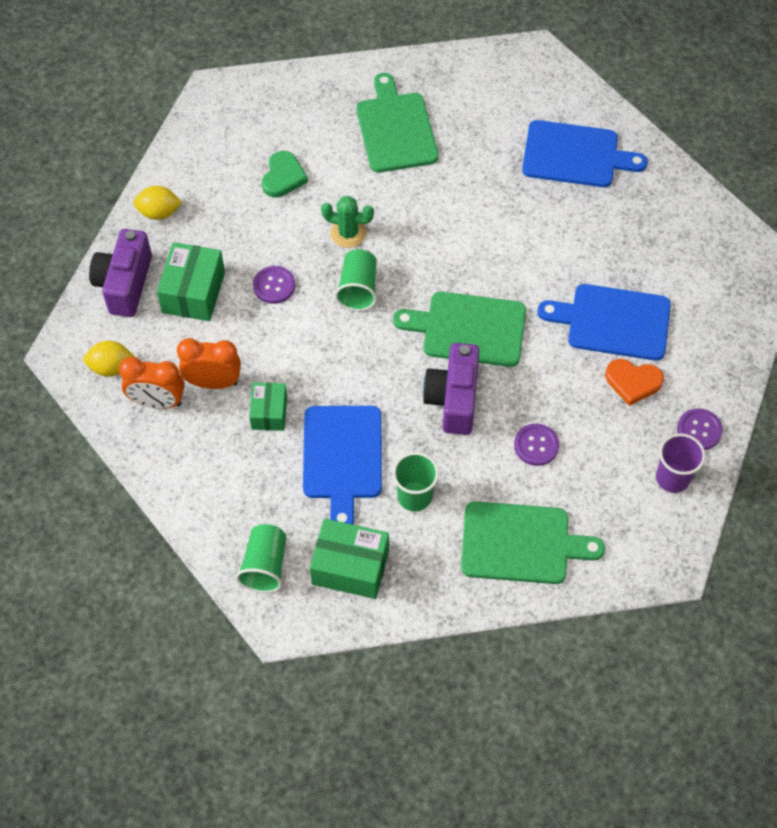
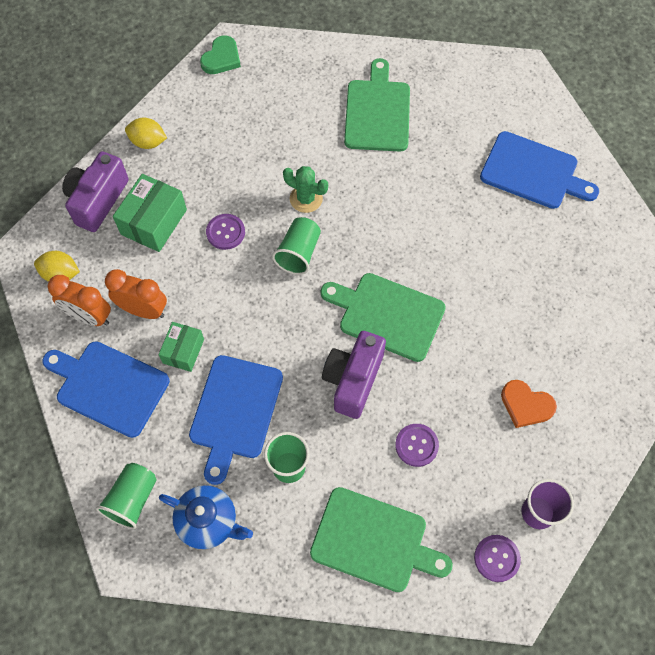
camera: 15 degrees right, 5 degrees up
green heart [262,151,308,198] -> green heart moved to [200,35,241,74]
green box [310,518,389,599] -> blue teapot [159,485,253,549]
blue cutting board [538,284,671,361] -> blue cutting board moved to [43,341,170,438]
purple button [677,408,723,450] -> purple button moved to [474,535,521,582]

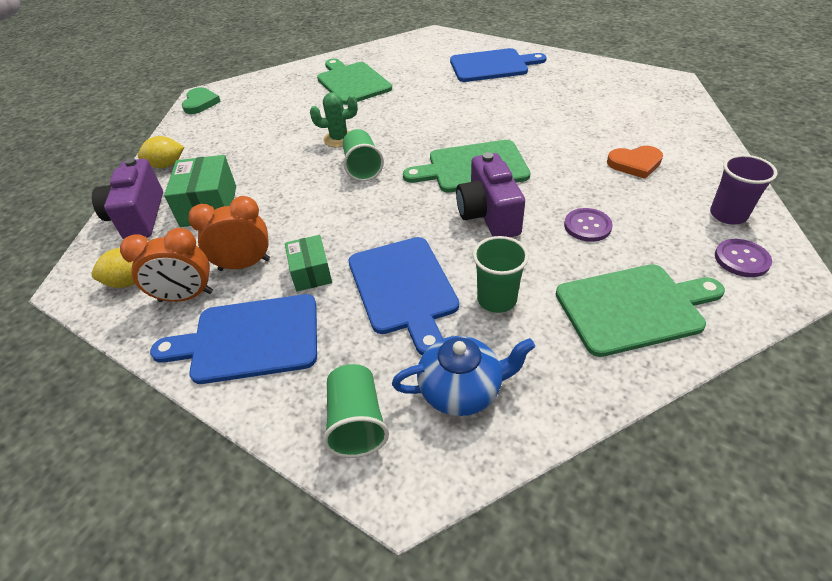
camera: 30 degrees left, 20 degrees down
purple button [206,214,245,250] -> none

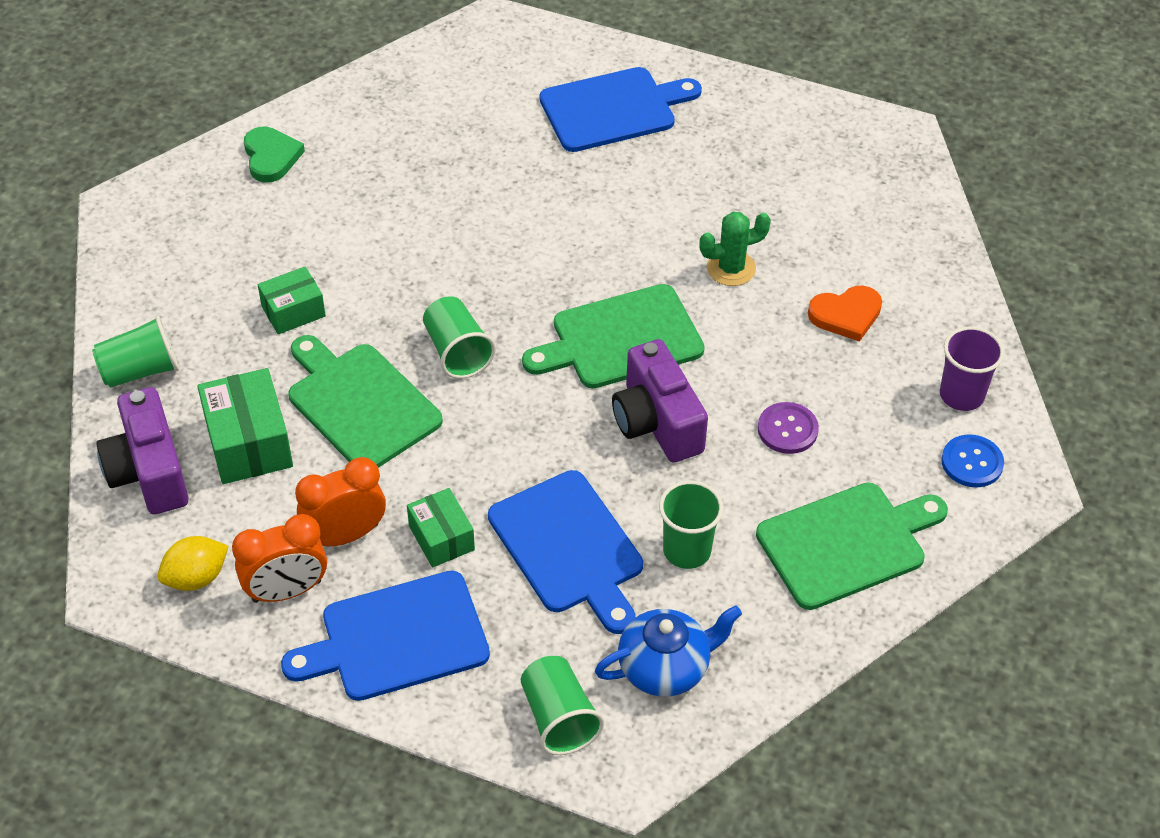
camera: 15 degrees left, 5 degrees up
yellow lemon [138,136,184,168] -> green cup [92,316,179,388]
green heart [182,87,221,114] -> green heart moved to [244,127,305,183]
green cactus [310,92,358,148] -> green cactus moved to [699,212,771,286]
green cutting board [317,59,392,105] -> green cutting board moved to [288,335,443,468]
purple button [715,239,772,277] -> blue button [941,434,1004,488]
none -> green box [258,266,326,334]

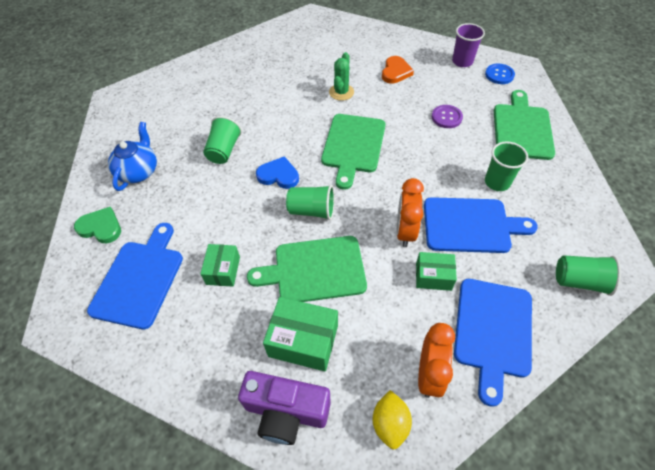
camera: 55 degrees left, 5 degrees up
green cup [92,316,179,388] -> green cup moved to [203,116,242,164]
orange clock [295,457,386,546] -> orange clock moved to [396,178,424,247]
blue cutting board [539,67,702,152] -> blue cutting board moved to [87,223,183,329]
blue teapot [595,606,742,697] -> blue teapot moved to [108,122,157,191]
purple camera [612,339,708,463] -> none
none -> blue heart [256,156,299,189]

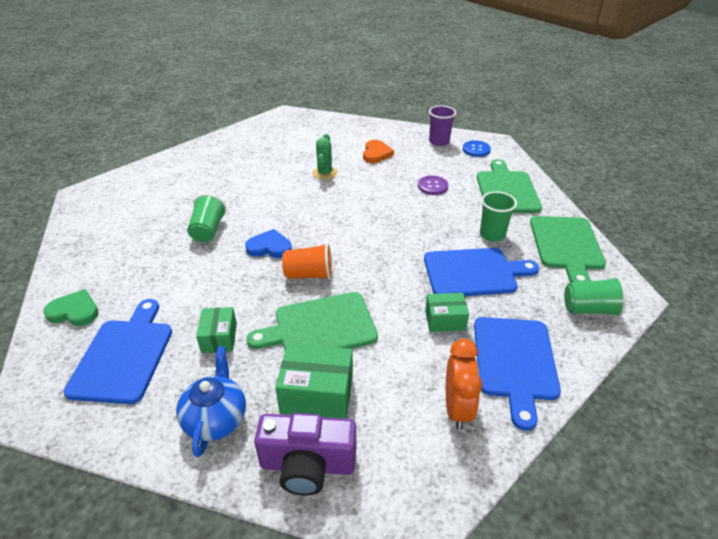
camera: 10 degrees left, 15 degrees down
blue teapot [108,122,157,191] -> blue teapot moved to [176,346,246,457]
green cup [286,185,335,220] -> orange cup [282,243,332,280]
green cutting board [321,114,386,190] -> green cutting board moved to [530,216,606,283]
yellow lemon [373,390,412,449] -> none
orange clock [396,178,424,247] -> none

